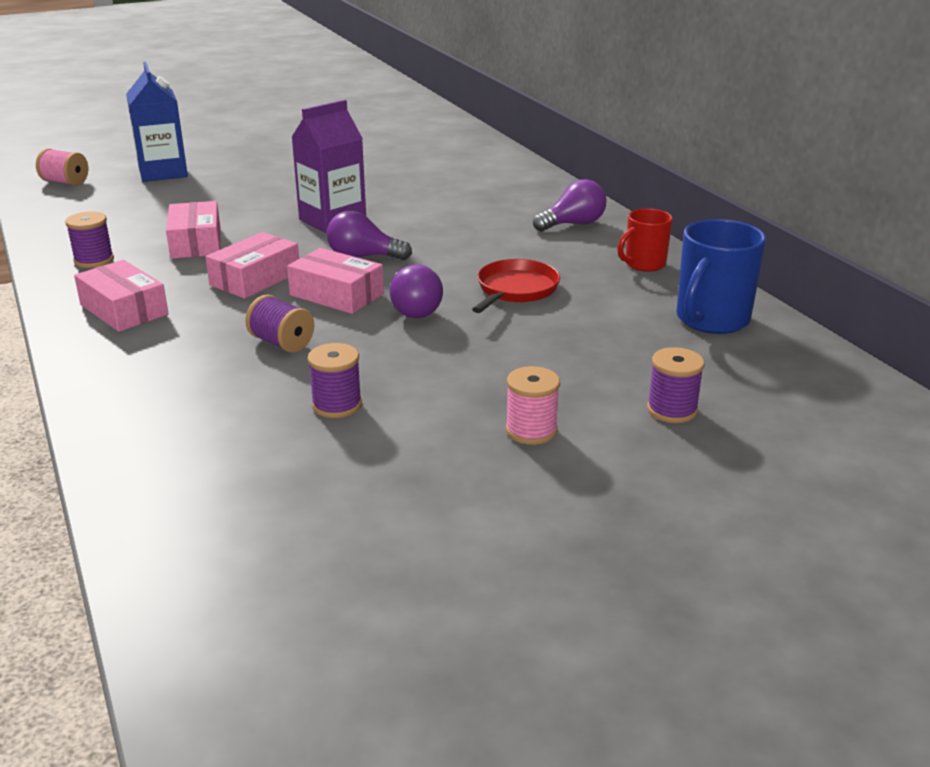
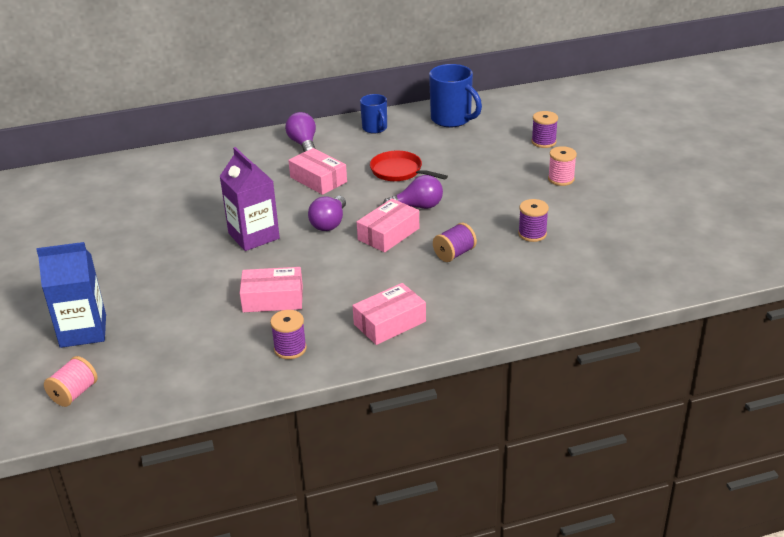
camera: 80 degrees left, 5 degrees up
pink box [205,232,299,299] -> pink box moved to [288,148,347,195]
red mug [617,208,673,272] -> blue mug [360,94,387,134]

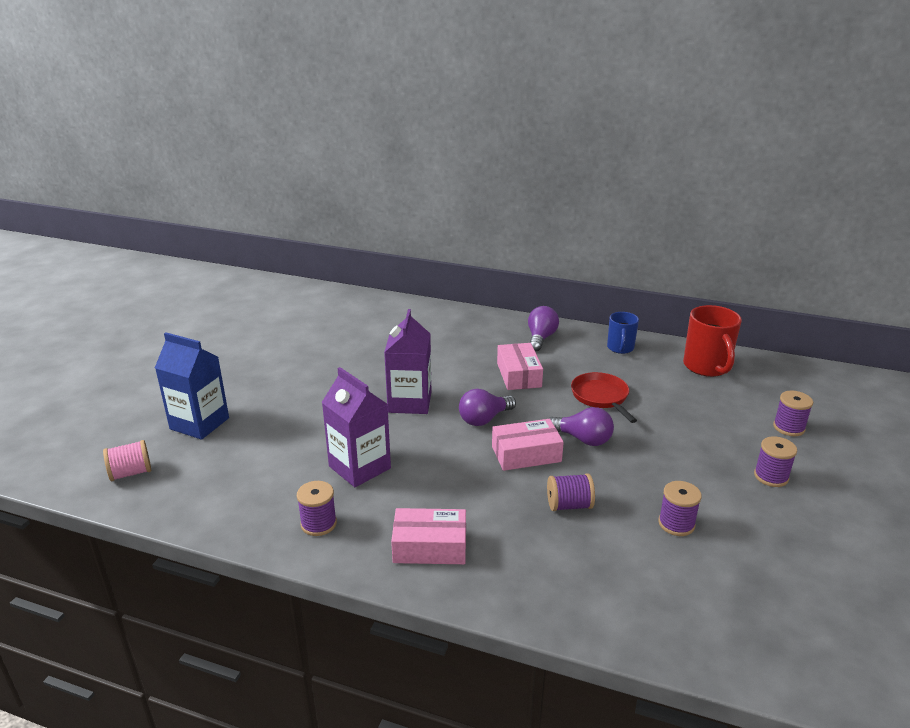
camera: 35 degrees right, 5 degrees down
pink box [240,267,303,312] -> purple carton [322,367,391,487]
blue mug [429,64,482,127] -> red mug [683,305,742,377]
pink spool [548,146,577,186] -> purple spool [754,436,797,487]

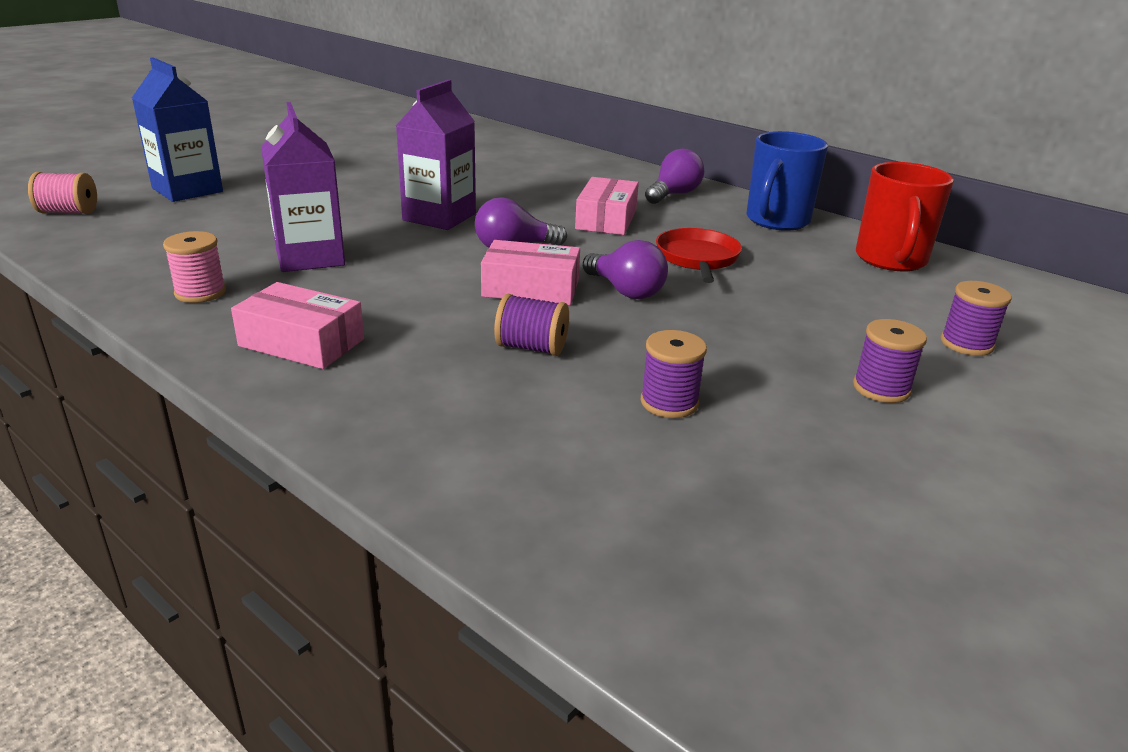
camera: 20 degrees right, 0 degrees up
purple spool [297,481,337,536] -> pink spool [163,231,226,303]
blue mug [607,312,639,354] -> blue mug [747,131,828,231], size x1.62

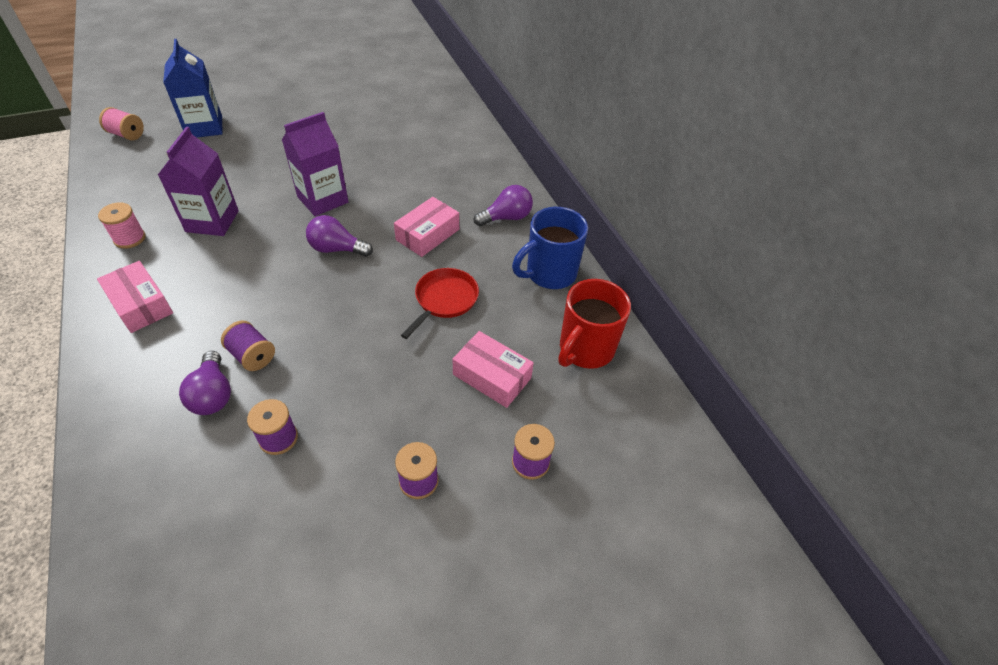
camera: 25 degrees right, 20 degrees up
pink box [481,240,580,305] -> pink box moved to [453,331,534,408]
purple light bulb [583,240,668,299] -> purple light bulb moved to [179,351,231,415]

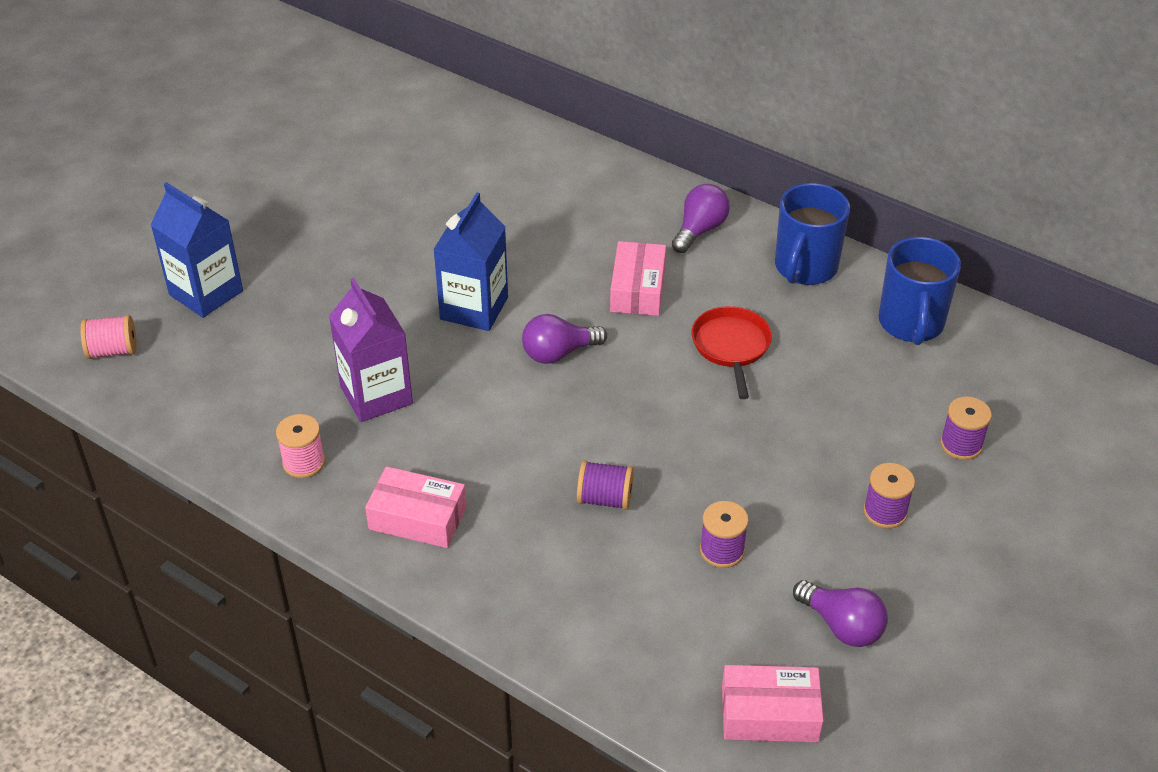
camera: 30 degrees left, 5 degrees down
purple light bulb [179,351,231,415] -> purple light bulb moved to [793,580,888,647]
purple carton [282,112,349,216] -> blue carton [433,193,508,331]
pink box [453,331,534,408] -> pink box moved to [722,665,823,742]
red mug [559,279,631,369] -> blue mug [879,237,961,345]

